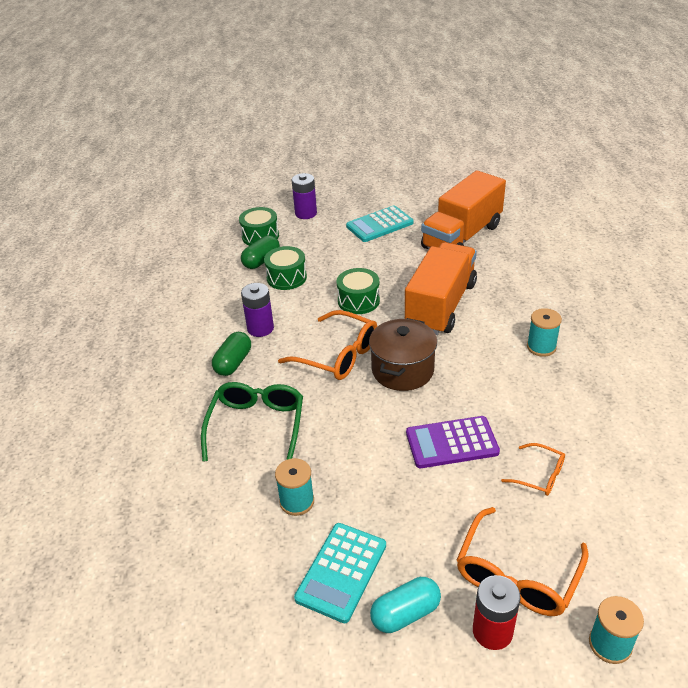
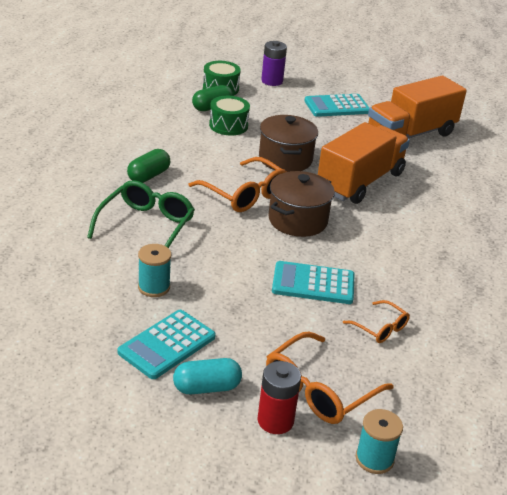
camera: 10 degrees right, 5 degrees down
purple battery [241,283,274,337] -> none
green drum [337,268,380,314] -> brown pot [259,115,318,172]
purple calculator [406,416,500,468] -> turquoise calculator [272,261,355,304]
turquoise spool [527,308,562,357] -> none

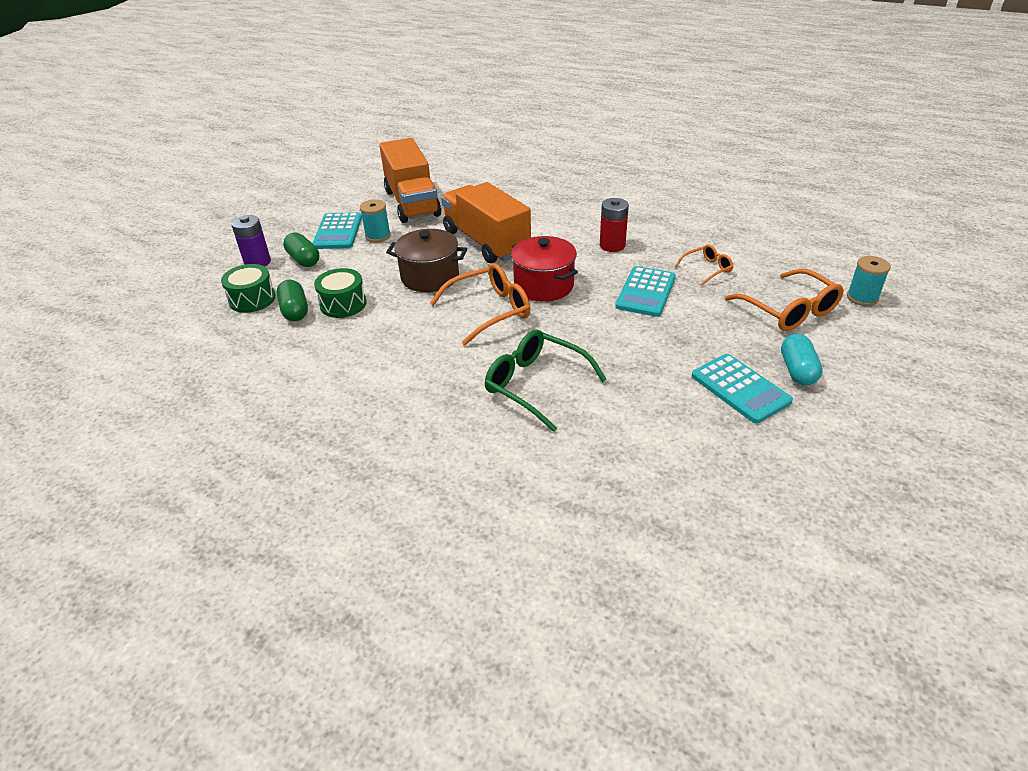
camera: 70 degrees left, 5 degrees up
green capsule [127,149,170,183] -> green capsule moved to [283,232,319,267]
turquoise spool [138,244,171,297] -> turquoise spool moved to [360,199,391,242]
red battery [257,361,301,434] -> red battery moved to [600,198,629,252]
brown pot [268,171,335,237] -> red pot [511,236,578,302]

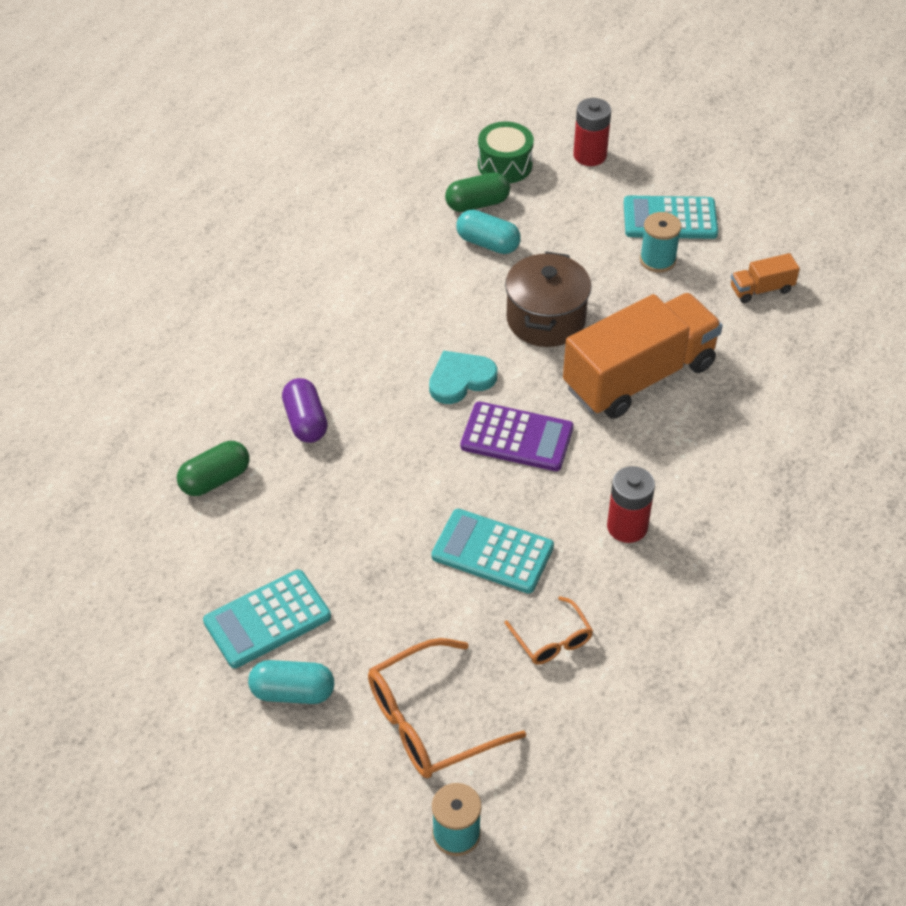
camera: 90 degrees right, 10 degrees up
purple battery [231,215,271,266] -> red battery [573,98,611,166]
green capsule [283,232,319,267] -> green capsule moved to [177,441,250,496]
green drum [314,268,367,318] -> turquoise capsule [456,209,521,254]
orange truck [379,138,441,223] -> orange truck [731,253,800,303], size x0.42
orange glasses [430,263,530,346] -> turquoise heart [429,351,498,404]
green glasses [485,329,607,432] -> purple capsule [282,378,328,443]
red pot [511,236,578,302] -> purple calculator [461,402,574,471]

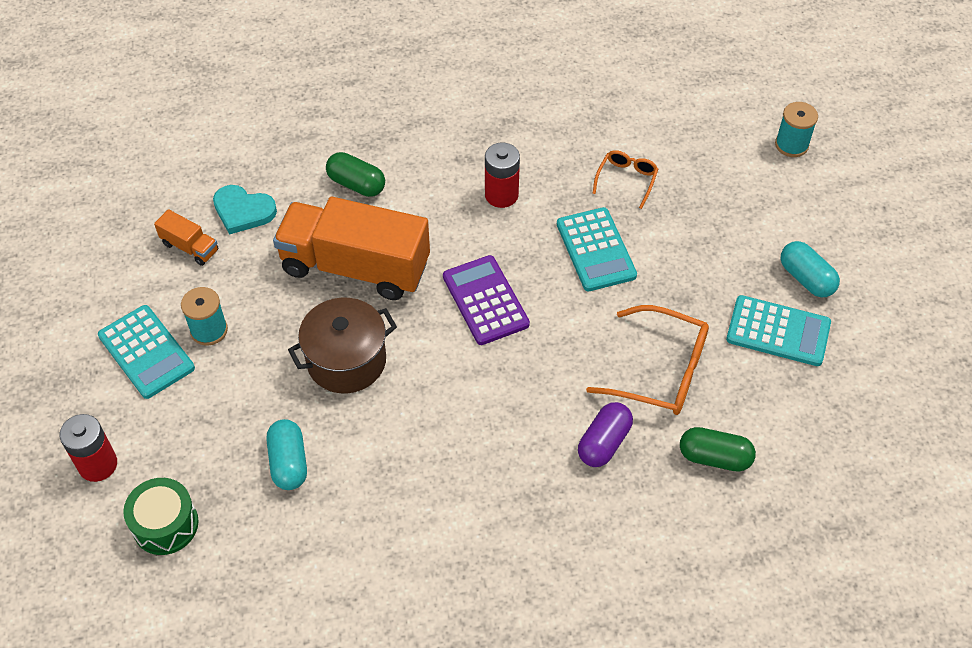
camera: 130 degrees left, 5 degrees up
orange glasses [368,638,526,778] -> orange glasses moved to [586,305,709,415]
turquoise heart [429,351,498,404] -> turquoise heart moved to [213,185,277,235]
green capsule [445,172,510,212] -> green capsule moved to [326,152,385,197]

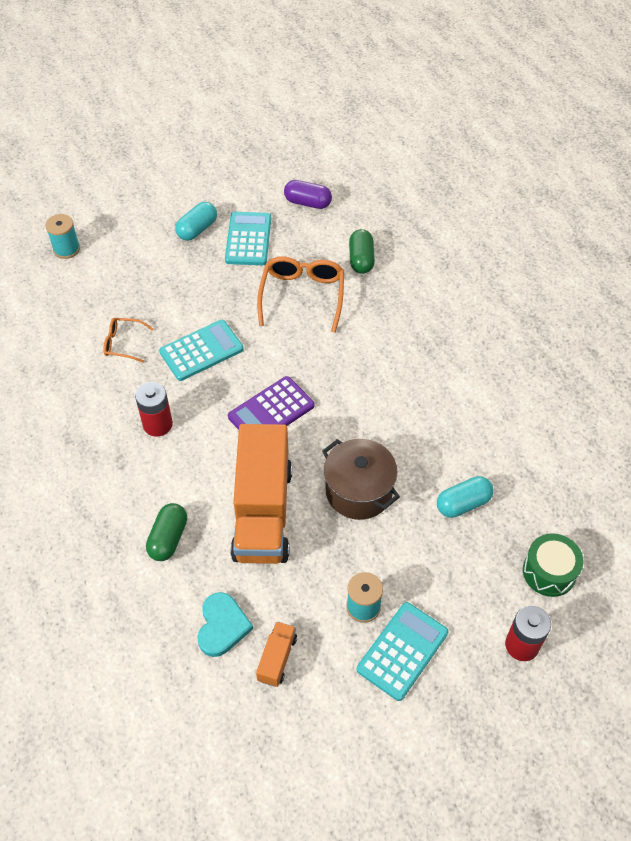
camera: 105 degrees left, 0 degrees up
purple capsule [578,402,633,467] -> purple capsule moved to [284,180,332,209]

